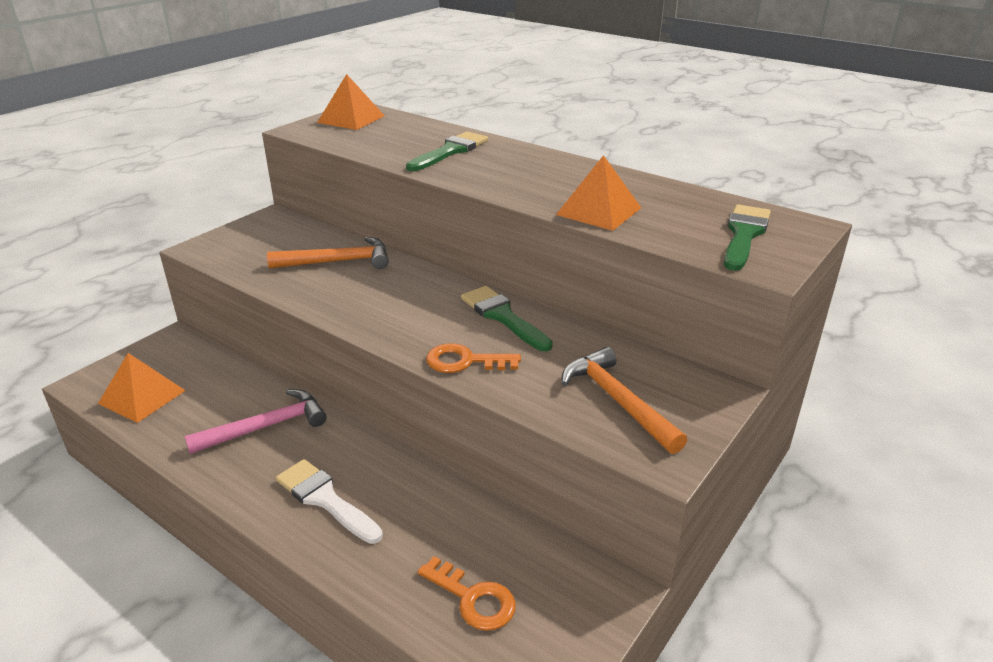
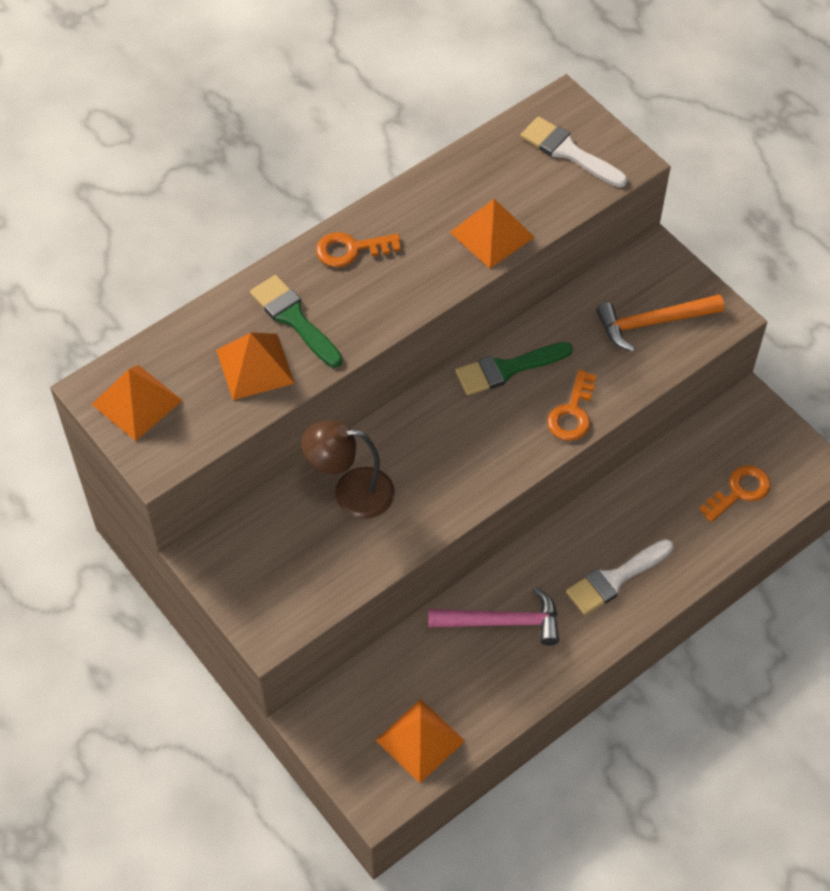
camera: 75 degrees left, 25 degrees up
pink hammer [184,389,327,454] -> pink hammer turned 105 degrees clockwise [428,587,559,645]
orange hammer [267,237,389,269] -> brown lamp [301,420,395,519]
green brush [724,204,771,271] -> white brush [521,117,628,187]
none -> orange pyramid [216,333,295,400]
none -> orange key [316,232,401,267]

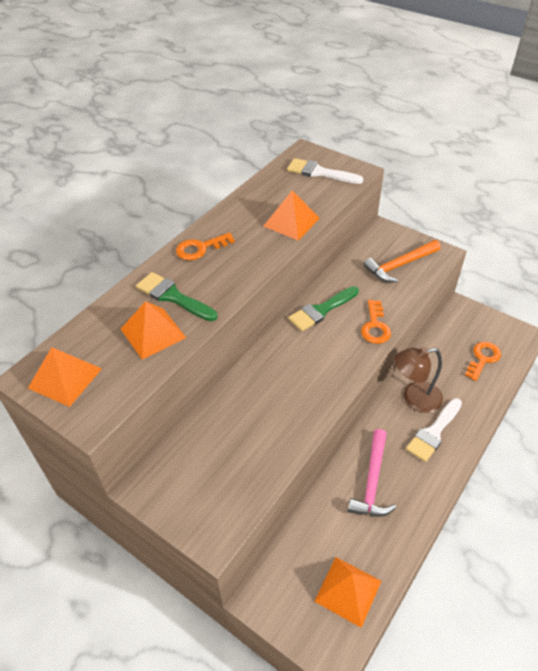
camera: 15 degrees left, 10 degrees down
brown lamp [301,420,395,519] -> brown lamp moved to [394,347,443,413]
pink hammer [428,587,559,645] -> pink hammer turned 120 degrees clockwise [348,429,396,517]

